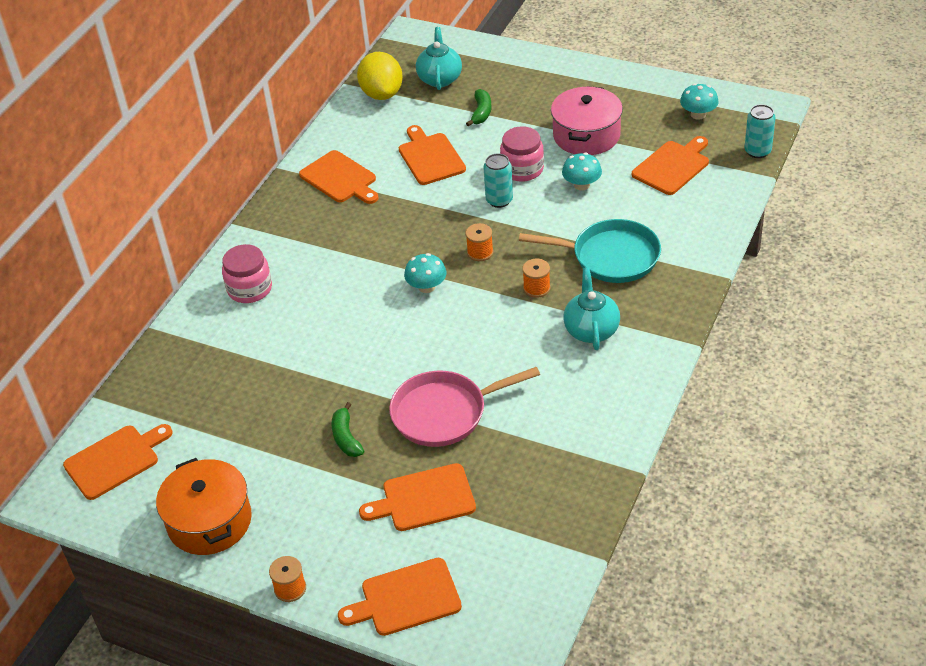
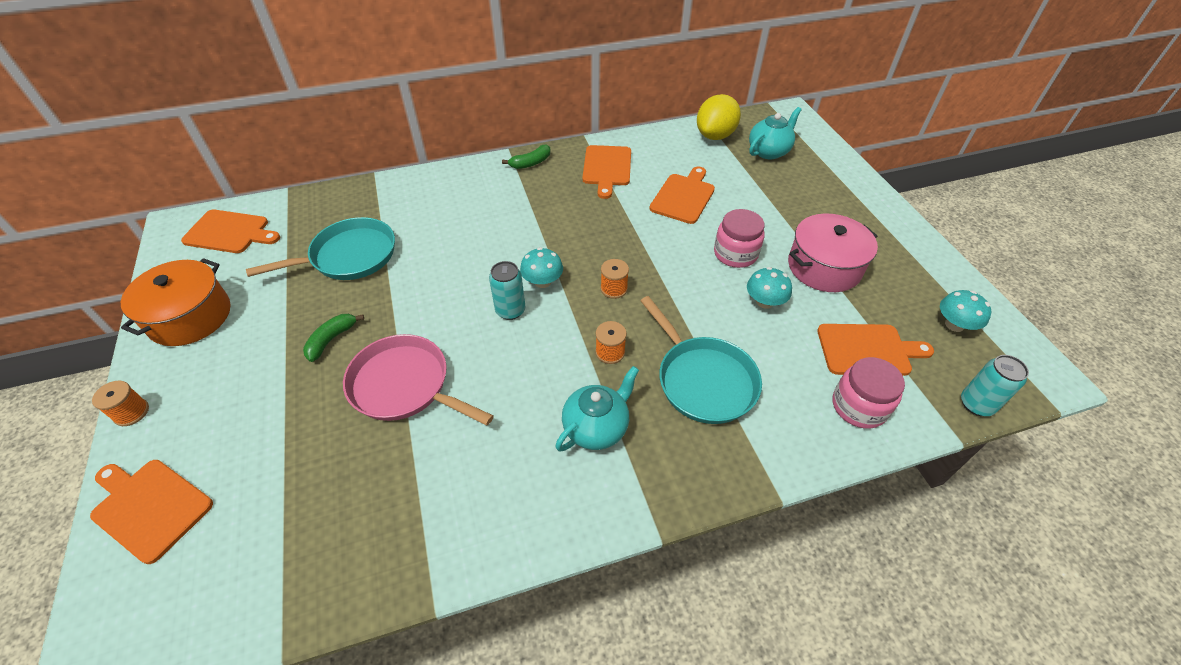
camera: 45 degrees right, 5 degrees up
pink jar [222,244,272,303] -> pink jar moved to [833,357,905,429]
orange cutting board [359,463,476,531] -> none
green banana [466,89,491,127] -> green banana moved to [502,145,551,169]
turquoise can [483,153,513,208] -> turquoise can moved to [489,261,525,320]
none -> turquoise pan [246,217,395,280]

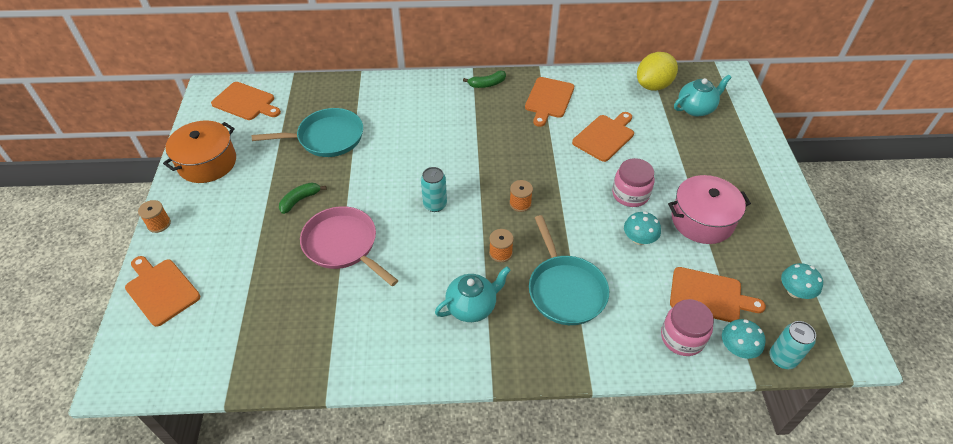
camera: 15 degrees right, 0 degrees up
turquoise mushroom [520,247,563,288] -> turquoise mushroom moved to [722,319,765,359]

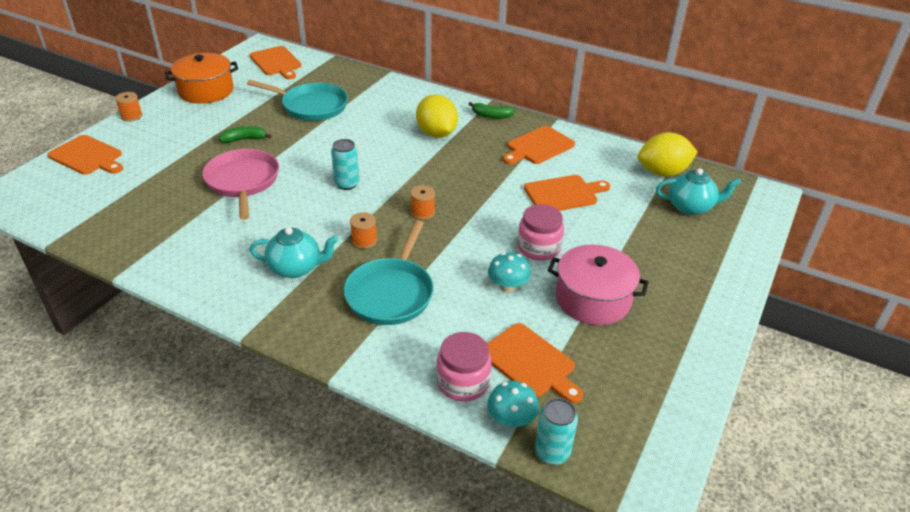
camera: 30 degrees right, 10 degrees down
orange cutting board [125,256,200,327] -> orange cutting board turned 135 degrees clockwise [47,135,123,175]
turquoise mushroom [781,263,823,299] -> none
none -> yellow lemon [416,94,458,138]

